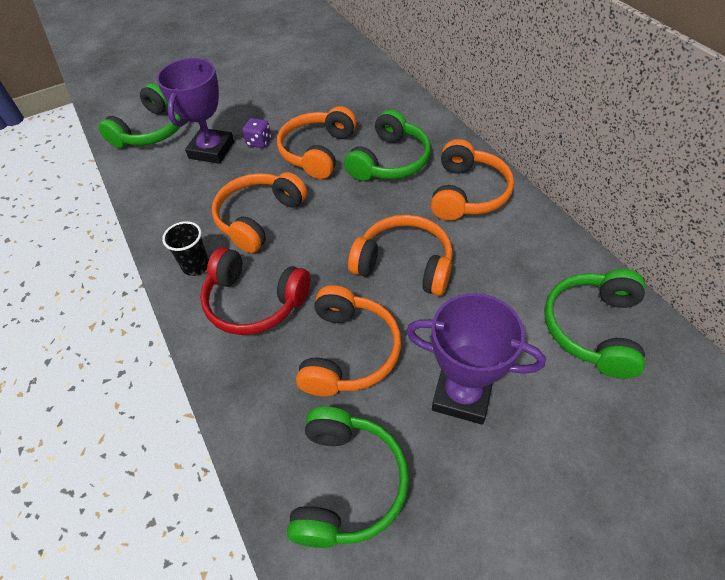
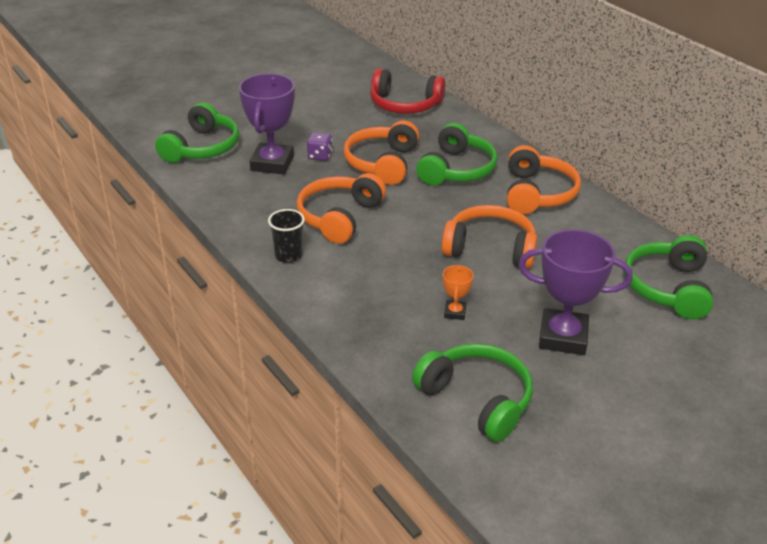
camera: 10 degrees left, 15 degrees down
red headphones [200,247,310,335] -> red headphones moved to [370,68,445,114]
green headphones [287,407,409,548] -> green headphones turned 45 degrees counterclockwise [412,344,533,442]
orange headphones [296,285,401,397] -> orange trophy [443,265,474,320]

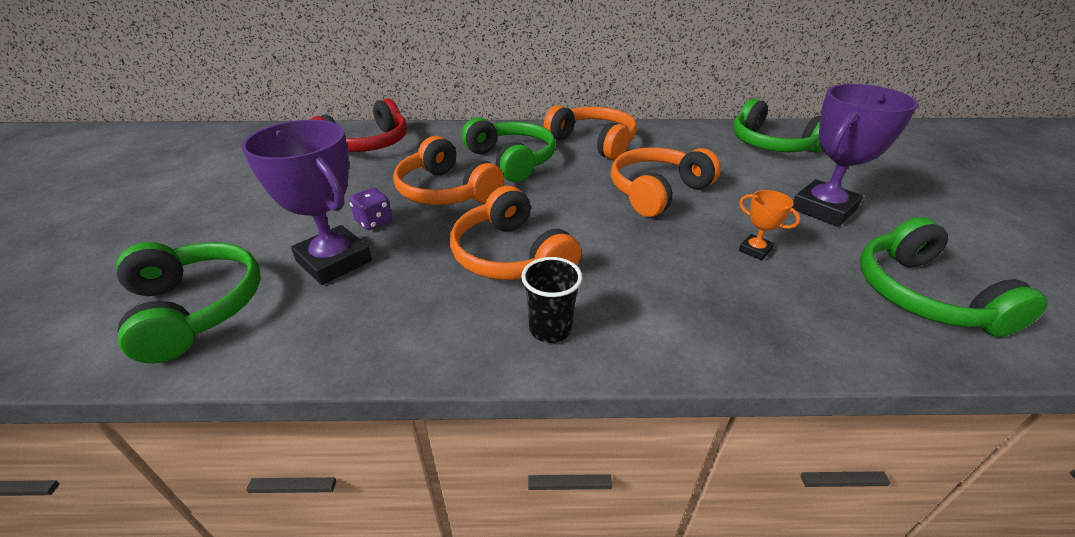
camera: 55 degrees left, 0 degrees up
green headphones [412,344,533,442] -> green headphones turned 90 degrees counterclockwise [860,217,1048,337]

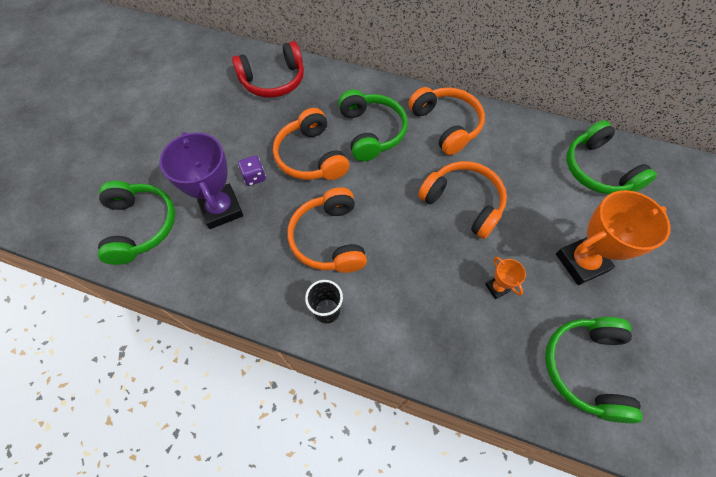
camera: 20 degrees right, 25 degrees up
orange headphones [611,147,721,217] -> orange headphones turned 60 degrees clockwise [418,161,507,239]
purple trophy [792,84,918,227] -> orange trophy [556,190,671,285]

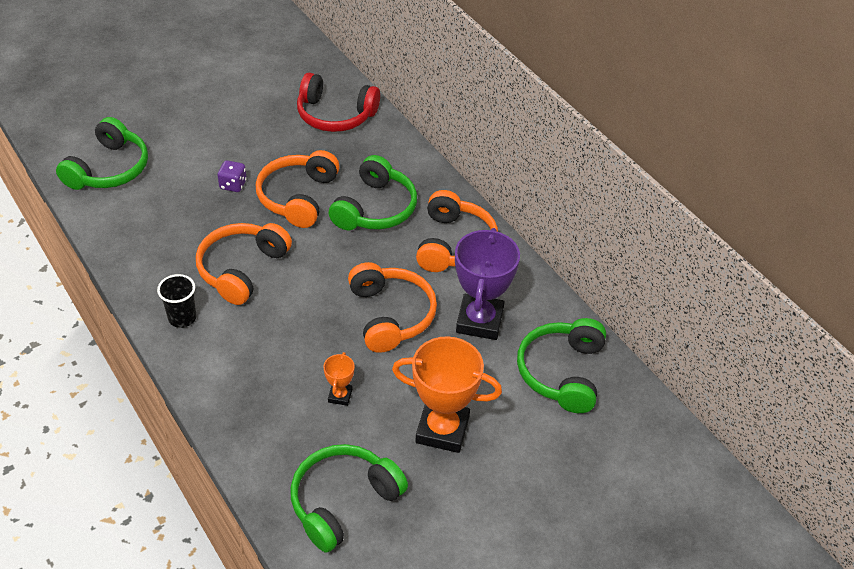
camera: 35 degrees right, 15 degrees down
purple trophy [159,132,243,229] -> purple trophy moved to [455,228,520,340]

